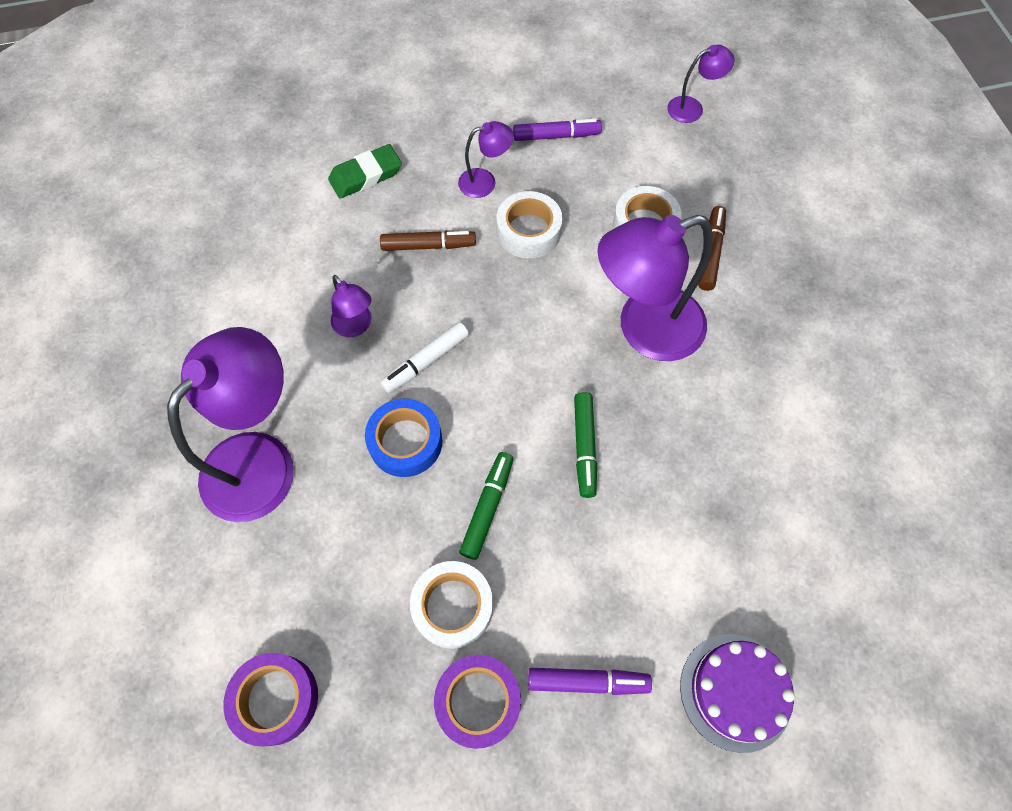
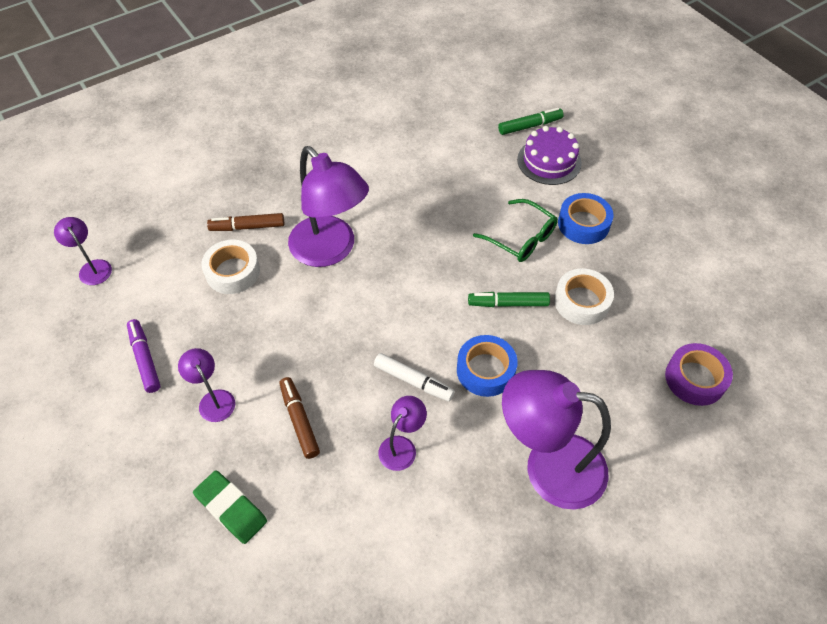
camera: 110 degrees left, 10 degrees down
purple tape [434,655,521,749] -> none
white tape [496,191,563,258] -> none
purple marker [528,668,652,695] -> blue tape [558,193,614,244]
green marker [574,392,597,498] -> green marker moved to [498,108,564,135]
none -> green glasses [473,199,558,262]

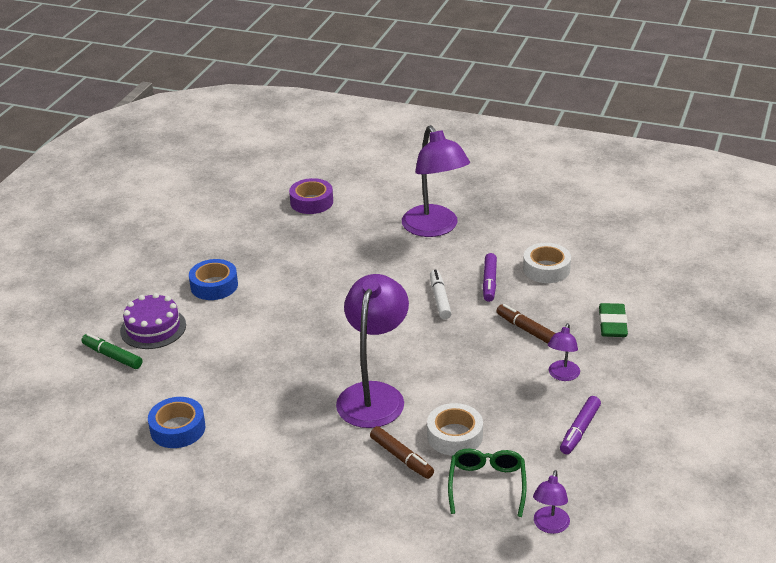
camera: 125 degrees left, 20 degrees down
brown marker [279,377,320,459] -> brown marker turned 105 degrees clockwise [496,304,555,344]
purple lamp [378,396,427,471] -> purple marker [483,253,497,302]
blue tape [457,335,518,397] -> blue tape moved to [148,397,205,448]
green marker [468,292,550,307] -> none
green glasses [473,199,558,262] -> green glasses moved to [448,448,527,517]
white tape [554,268,614,325] -> white tape moved to [523,243,571,283]

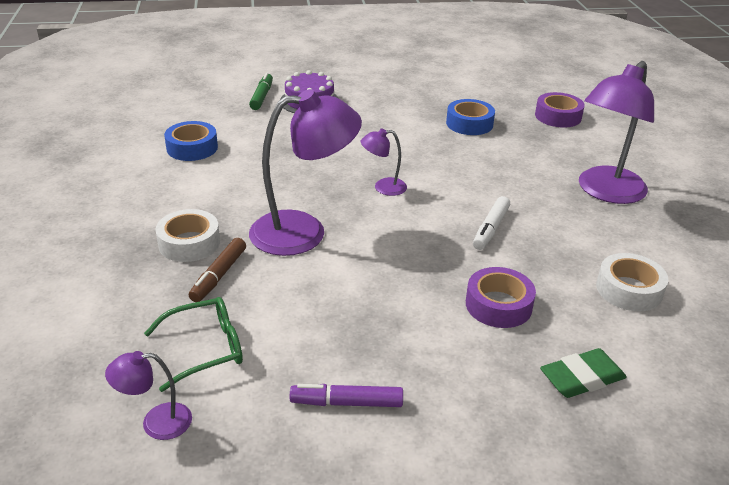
camera: 60 degrees right, 0 degrees up
blue tape [189,259,238,300] -> blue tape moved to [446,99,495,135]
white tape [427,403,483,456] -> white tape moved to [156,209,220,262]
white marker [430,269,452,319] -> white marker turned 150 degrees clockwise [473,196,510,250]
purple marker [483,253,497,302] -> none
brown marker [496,304,555,344] -> purple tape [466,267,536,328]
purple lamp [548,323,580,381] -> purple lamp moved to [361,128,407,196]

